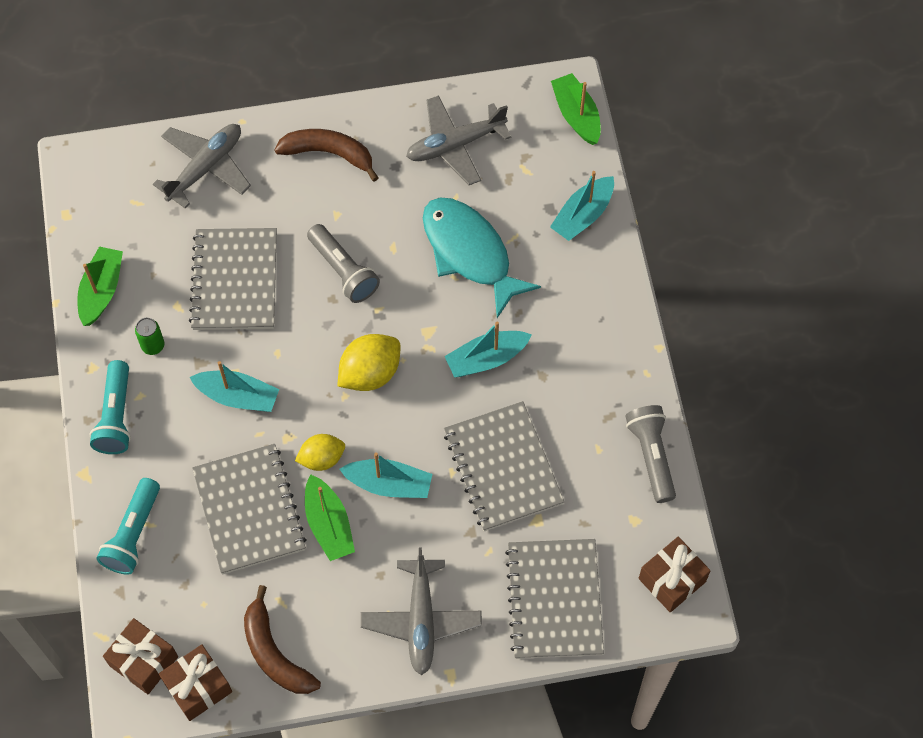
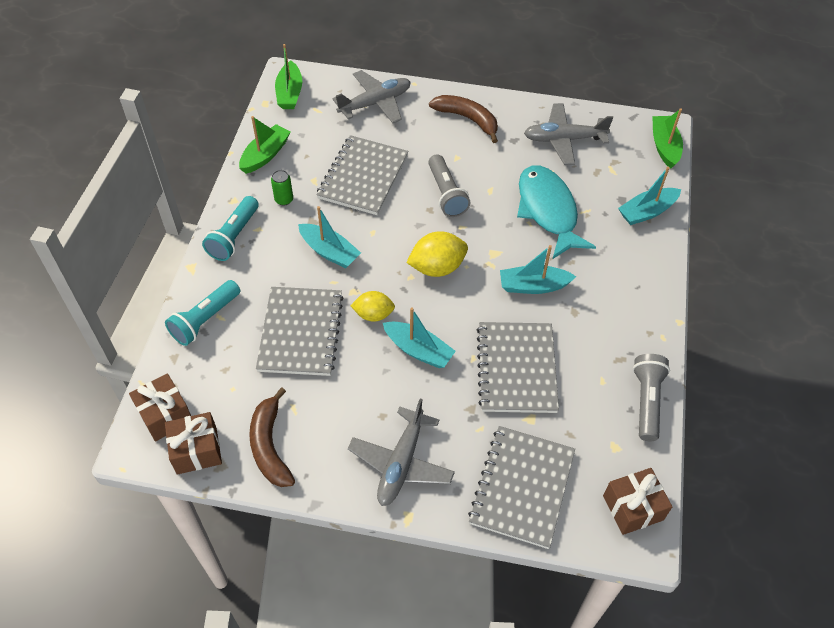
camera: 20 degrees right, 10 degrees down
green boat [305,474,355,561] -> green boat moved to [275,44,302,109]

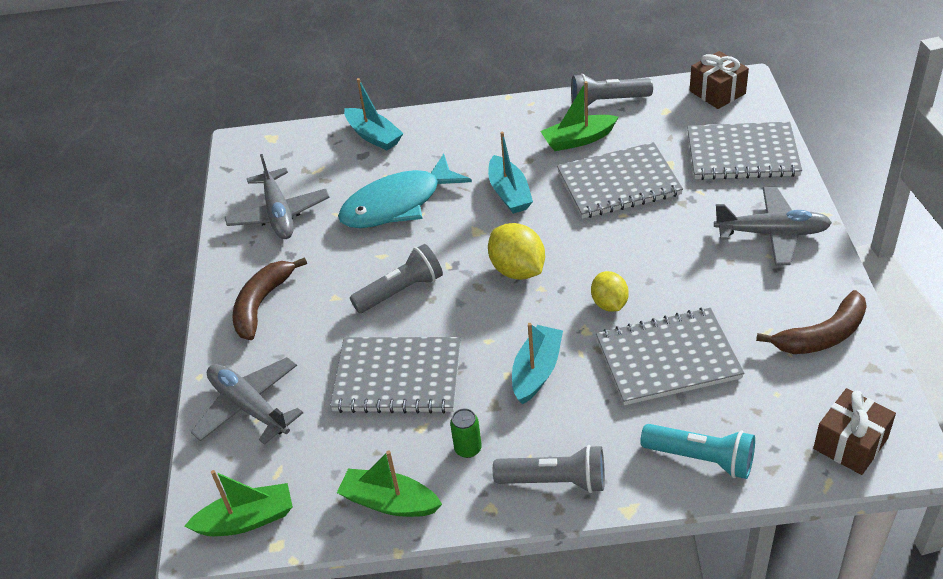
camera: 100 degrees left, 10 degrees down
brown gift [165,412,222,475] -> none
turquoise flashlight [202,196,259,261] -> grey flashlight [493,445,605,493]
turquoise boat [383,308,456,368] -> none
green boat [652,108,683,168] -> green boat moved to [540,81,618,151]

